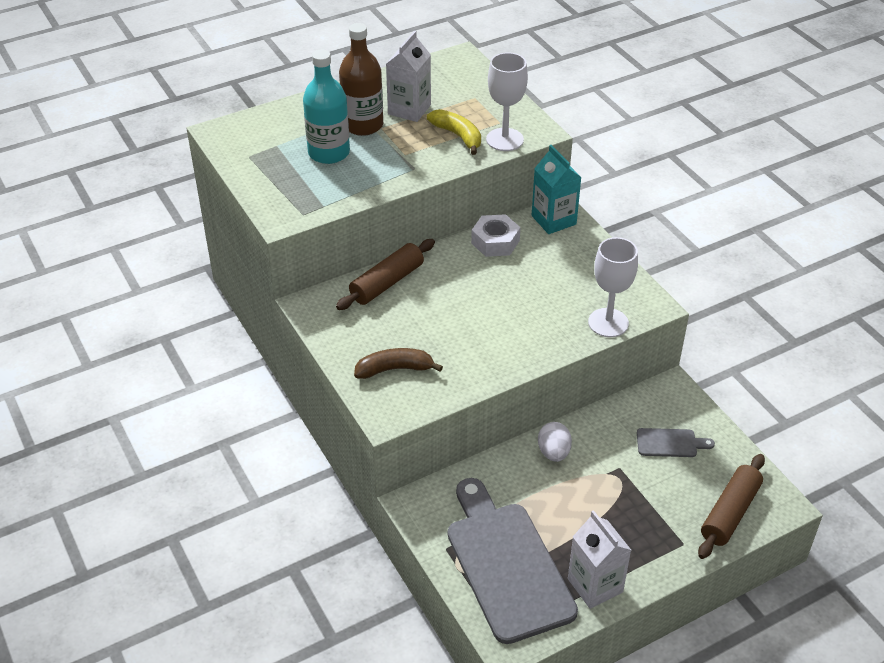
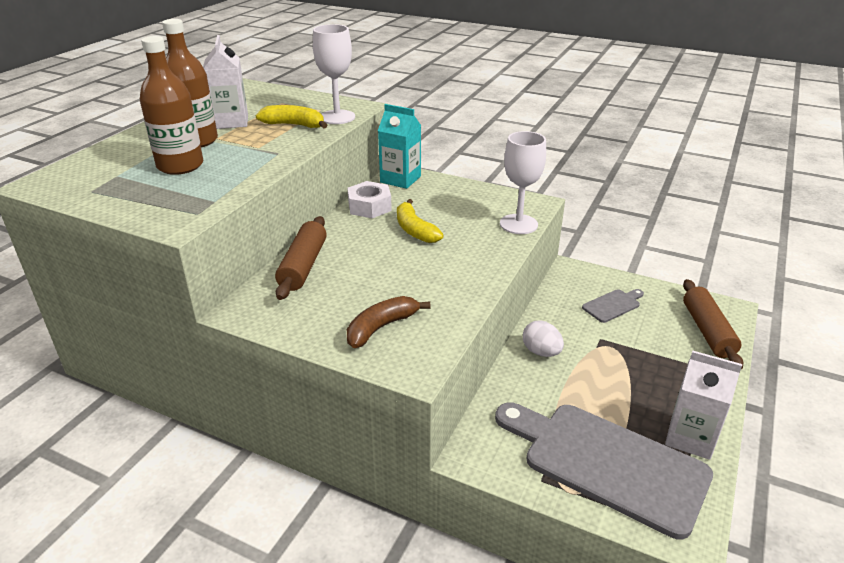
camera: 35 degrees left, 10 degrees down
turquoise bottle [303,50,350,164] -> brown bottle [140,36,203,175]
none -> yellow banana [397,199,444,243]

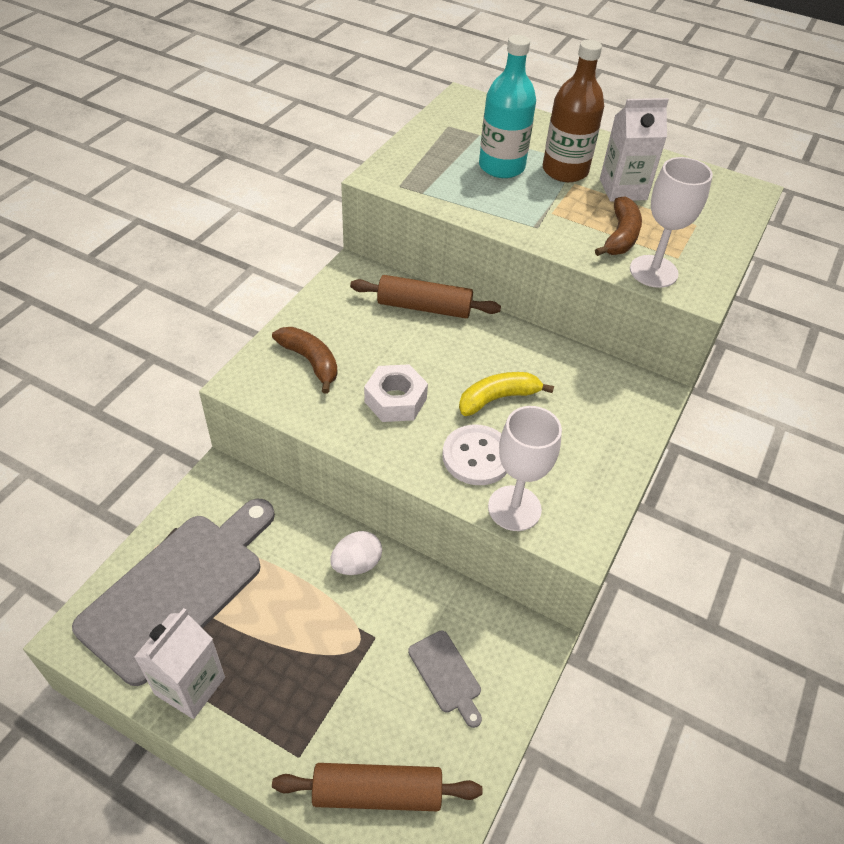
camera: 90 degrees right, 15 degrees up
brown bottle [140,36,203,175] -> turquoise bottle [479,35,536,178]
yellow banana [256,105,327,128] -> brown banana [595,196,642,256]
white nut [348,181,392,218] -> white nut moved to [364,364,428,422]
turquoise carton [378,104,421,189] -> none
none -> white button [442,425,507,485]

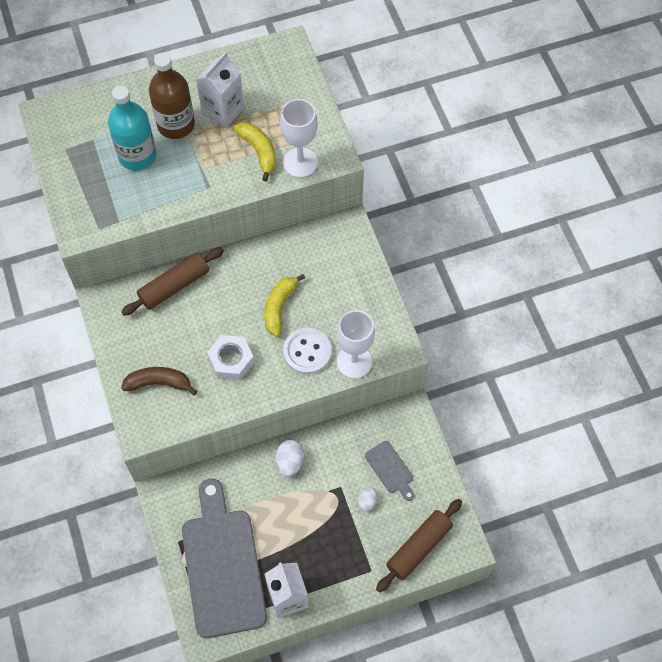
camera: 45 degrees left, 15 degrees up
grey cutting board [408,631,482,728] -> grey cutting board turned 45 degrees clockwise [365,441,414,501]
brown banana [595,196,642,256] -> yellow banana [233,122,276,181]
none -> white egg [358,487,377,511]

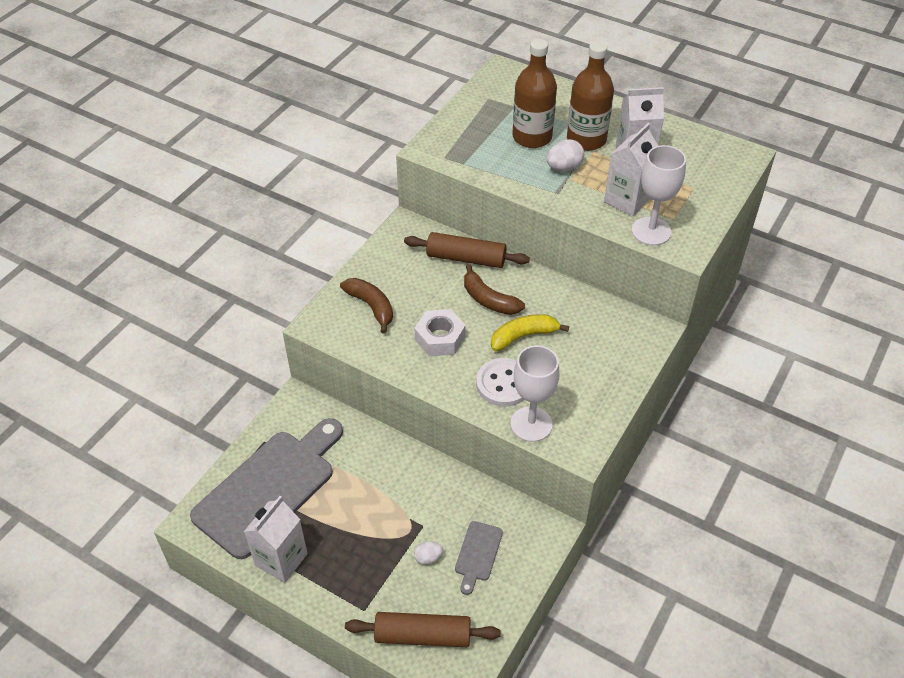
camera: 50 degrees right, 15 degrees down
turquoise bottle [108,85,156,171] -> brown bottle [512,39,557,148]
yellow banana [233,122,276,181] -> white carton [604,123,658,216]
white egg [276,440,304,477] -> white egg moved to [547,139,584,171]
none -> brown banana [464,265,525,315]

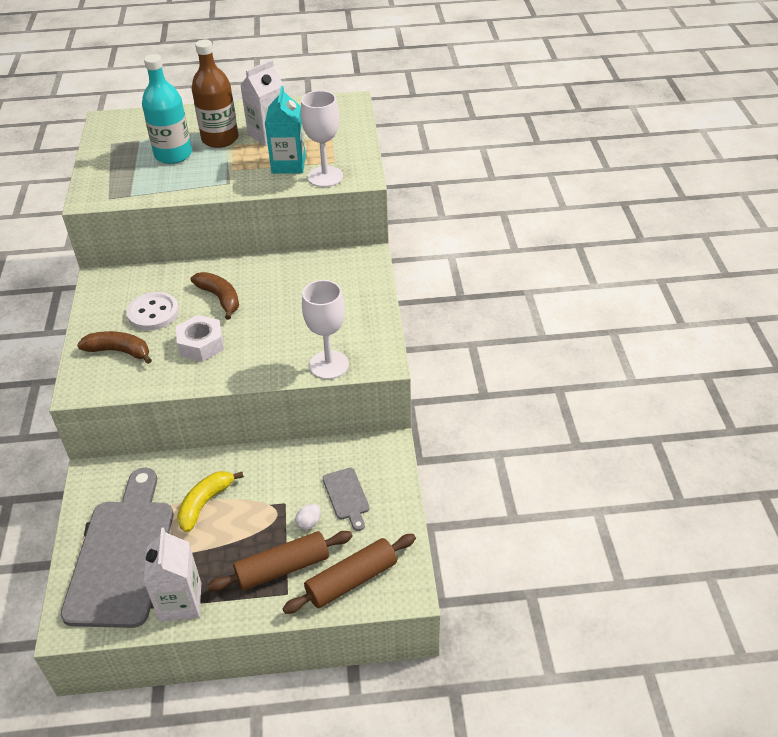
camera: 35 degrees left, 5 degrees down
brown rolling pin [404,232,530,268] -> brown rolling pin moved to [207,531,353,591]
brown banana [464,265,525,315] -> brown banana turned 135 degrees counterclockwise [191,272,239,319]
white button [476,358,524,406] -> white button moved to [126,292,179,331]
yellow banana [491,314,569,351] -> yellow banana moved to [177,471,244,532]
brown bottle [512,39,557,148] -> turquoise bottle [142,54,192,164]
white egg [547,139,584,171] -> none
white carton [604,123,658,216] -> turquoise carton [265,86,306,174]

